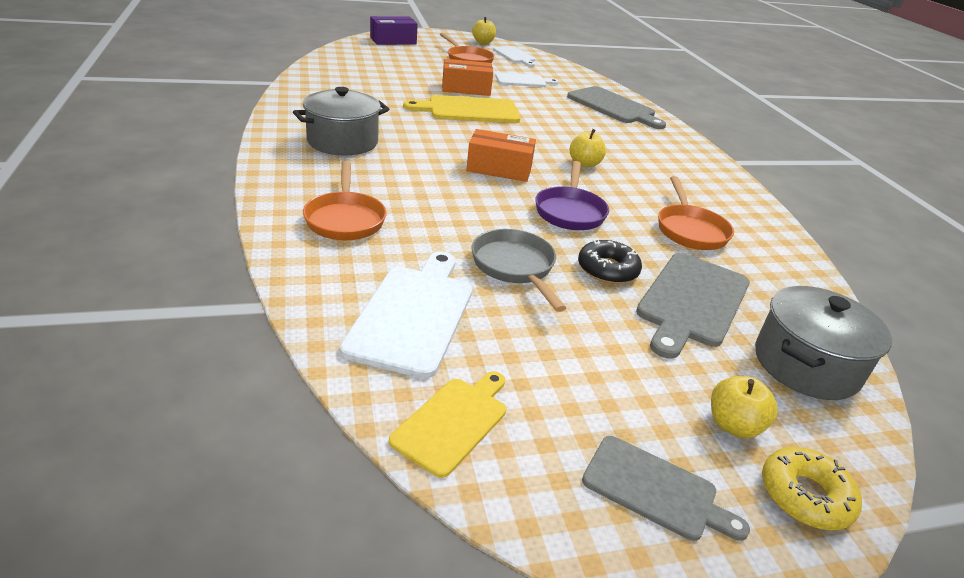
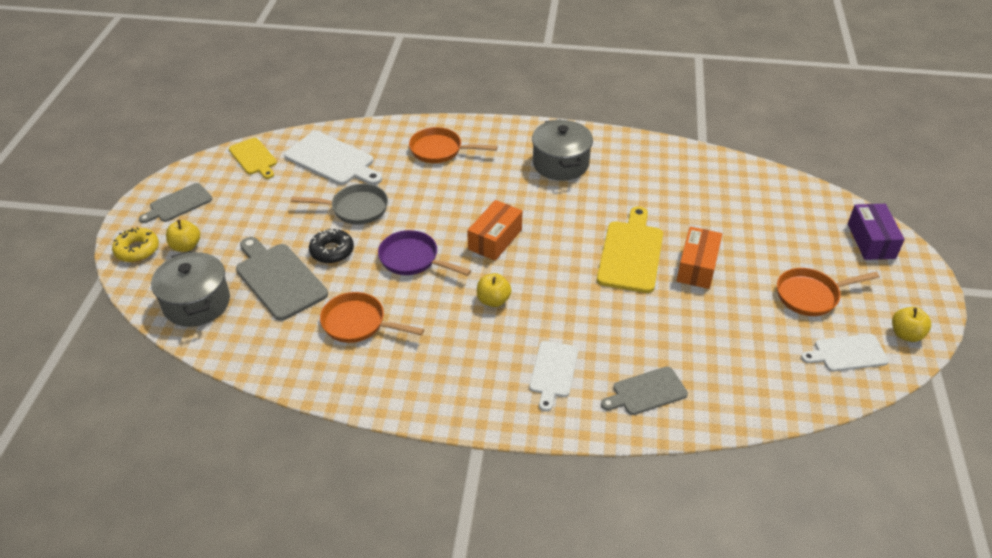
camera: 115 degrees right, 10 degrees up
white cutting board [495,72,559,87] -> white cutting board moved to [529,341,578,411]
grey cutting board [567,86,666,129] -> grey cutting board [601,367,688,415], size x0.63

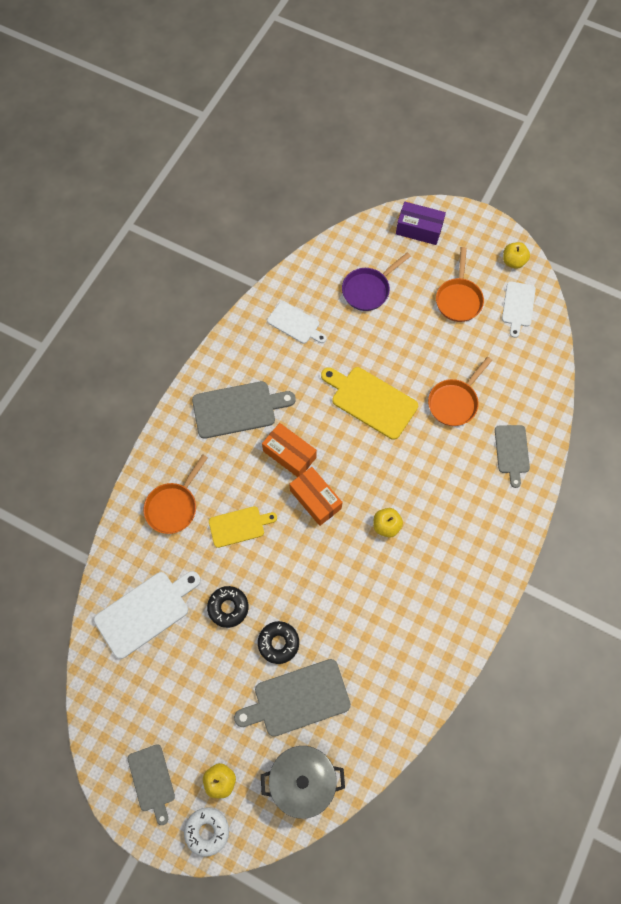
camera: 70 degrees left, 25 degrees up
yellow donut [112,227,159,262] -> white donut [184,807,229,857]
yellow cutting board [229,138,277,179] -> yellow cutting board moved to [209,506,277,548]
grey pan [291,184,388,225] -> black donut [207,586,249,628]
orange pan [320,292,424,343] -> orange pan moved to [428,357,492,426]
purple pan [378,230,471,276] -> purple pan moved to [342,252,411,311]
white cutting board [529,341,578,411] -> white cutting board moved to [267,301,326,344]
grey pot [532,119,593,181] -> grey cutting board [192,381,296,439]
orange box [676,226,722,289] -> orange box moved to [262,423,317,477]

